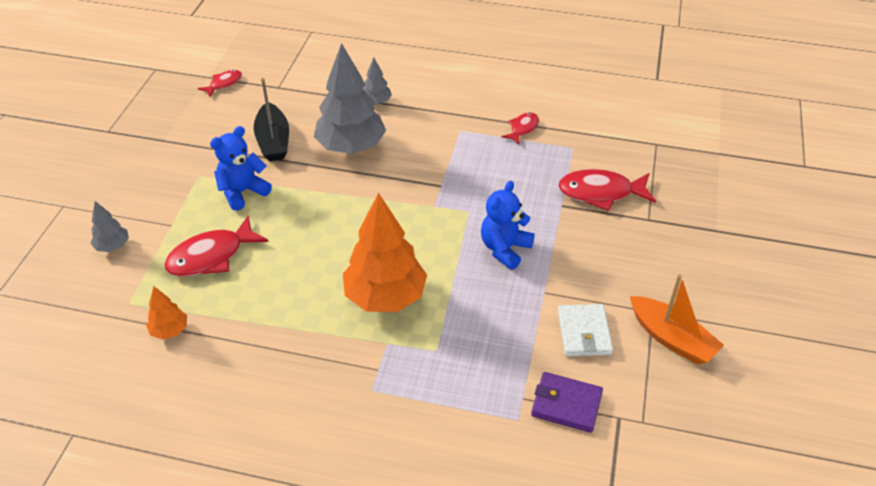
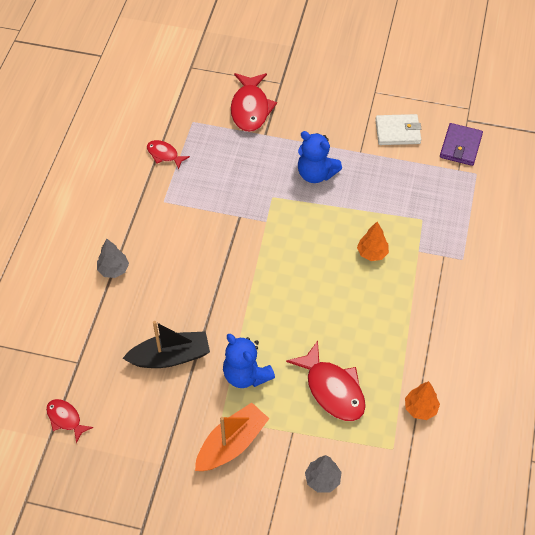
camera: 90 degrees left, 10 degrees up
grey tree [314,43,386,154] -> none
orange tree [343,192,427,312] -> orange tree [357,222,389,261], size x0.47
orange boat [630,274,724,365] -> orange boat moved to [195,403,269,471]

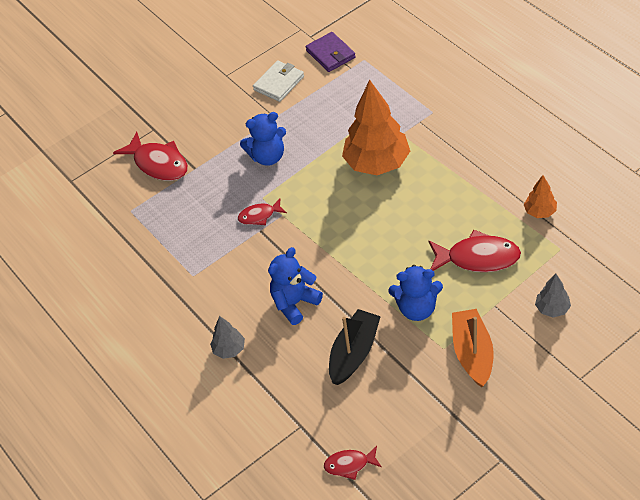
camera: 45 degrees left, 5 degrees down
red fish [147,140,190,169] -> red fish moved to [238,198,287,225]
orange tree [357,222,389,261] -> orange tree [342,80,410,175], size x2.15
none -> blue teddy bear [268,247,323,325]

